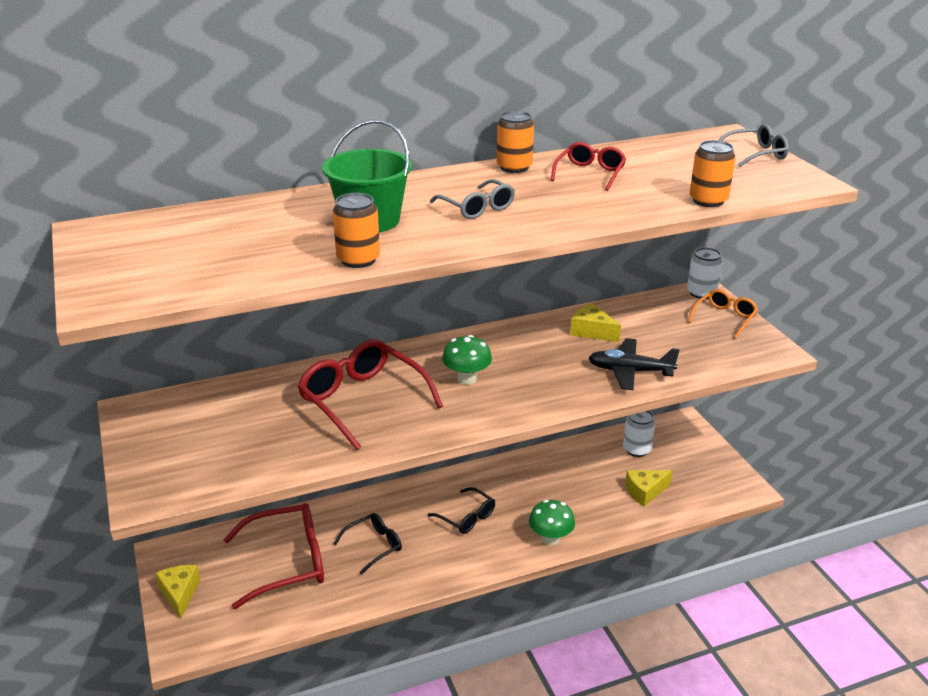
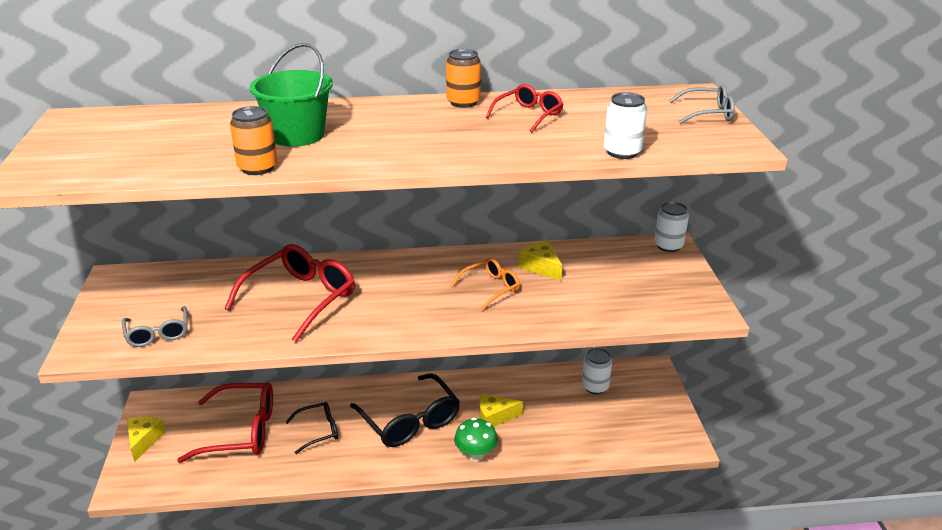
camera: 15 degrees right, 0 degrees up
red glasses [298,339,443,450] -> red glasses turned 60 degrees clockwise [225,244,355,343]
black glasses [428,487,495,534] -> black glasses [350,373,460,447], size x1.80
grey glasses [430,179,515,219] -> grey glasses moved to [122,306,187,347]
green mushroom [442,335,492,385] -> none
black plane [589,338,680,390] -> none
yellow cheese [625,470,673,507] -> yellow cheese moved to [479,394,523,427]
orange glasses [688,289,758,339] -> orange glasses moved to [451,258,520,310]
orange can [690,140,736,207] -> white can [604,92,647,159]

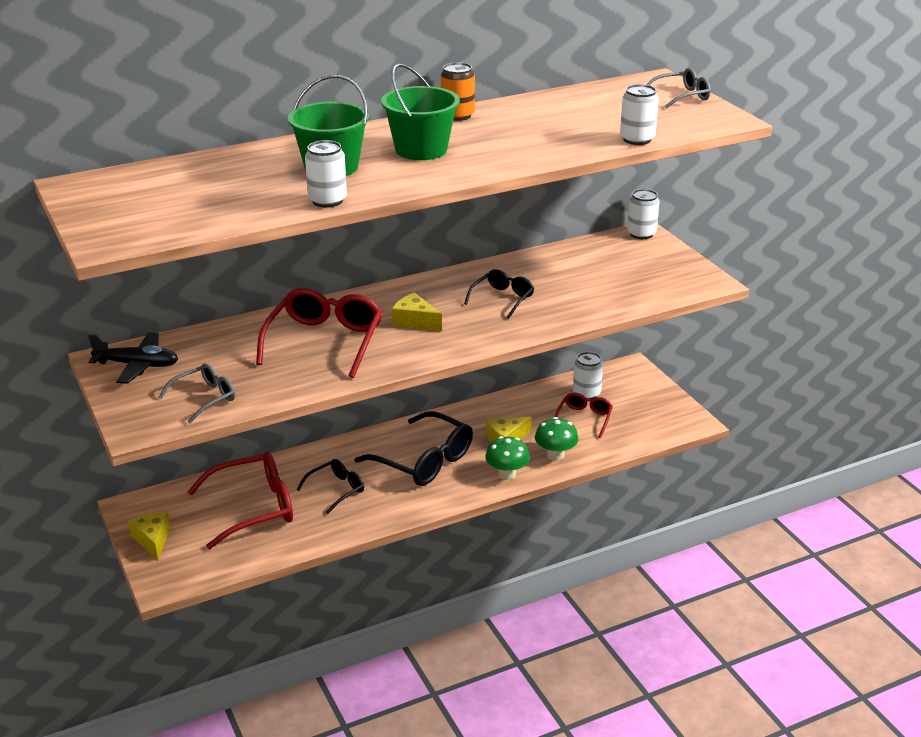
camera: 20 degrees left, 0 degrees up
grey glasses [122,306,187,347] -> grey glasses turned 90 degrees counterclockwise [159,363,235,424]
orange can [230,106,277,175] -> white can [305,140,347,208]
orange glasses [451,258,520,310] -> black glasses [464,269,534,318]
red glasses [486,84,563,132] -> red glasses moved to [555,392,613,438]
yellow cheese [519,241,562,281] -> yellow cheese moved to [392,293,442,331]
none -> black plane [88,332,178,384]
none -> green bucket [381,64,460,160]
none -> green mushroom [535,417,578,461]

